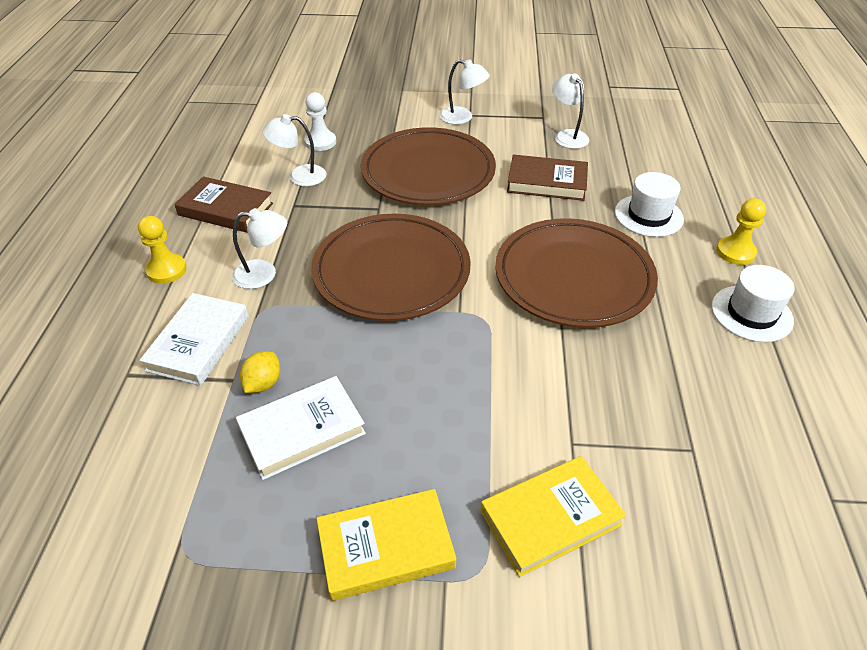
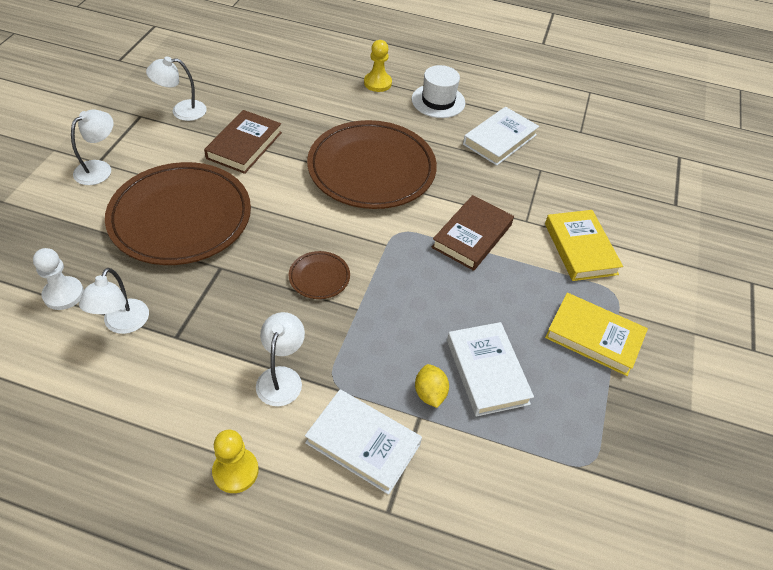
camera: 80 degrees left, 5 degrees up
brown book [175,176,273,233] -> brown book moved to [431,195,514,271]
yellow lemon [240,351,280,393] -> yellow lemon turned 45 degrees clockwise [415,364,449,408]
brown plate [311,214,471,321] -> brown plate [288,251,350,299], size x0.41
yellow book [316,489,456,601] -> yellow book turned 60 degrees counterclockwise [545,293,648,376]
white hat [615,172,684,237] -> none
none -> white book [463,107,539,166]

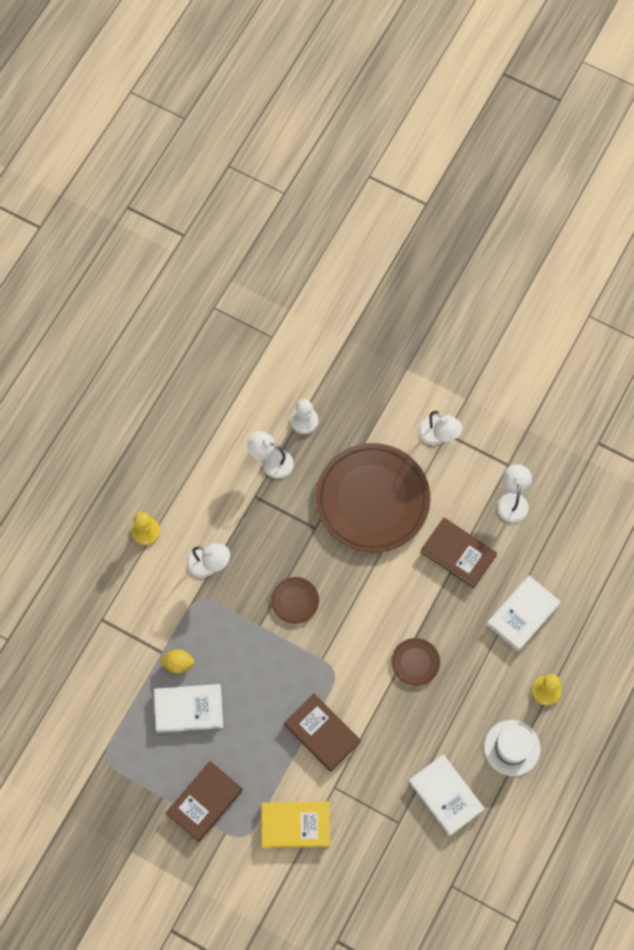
camera: 105 degrees right, 20 degrees up
white book [305,389,422,495] -> white book moved to [486,575,561,652]
brown plate [307,120,437,209] -> brown plate [391,638,440,686], size x0.41
yellow book [545,293,648,376] -> brown book [166,761,243,842]

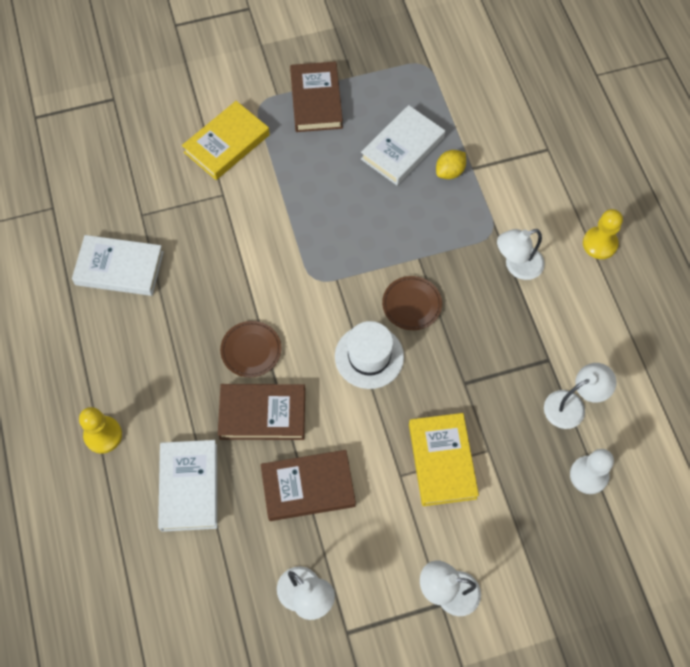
camera: 135 degrees right, 5 degrees down
brown book [284,694,361,772] -> brown book moved to [218,384,305,440]
brown plate [316,443,430,553] -> yellow book [409,413,479,506]
white hat [484,720,541,776] -> white hat moved to [335,321,404,389]

